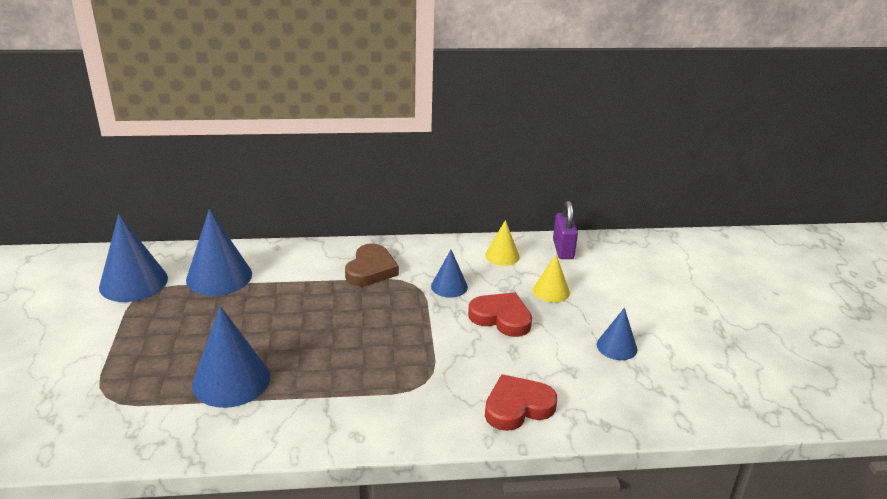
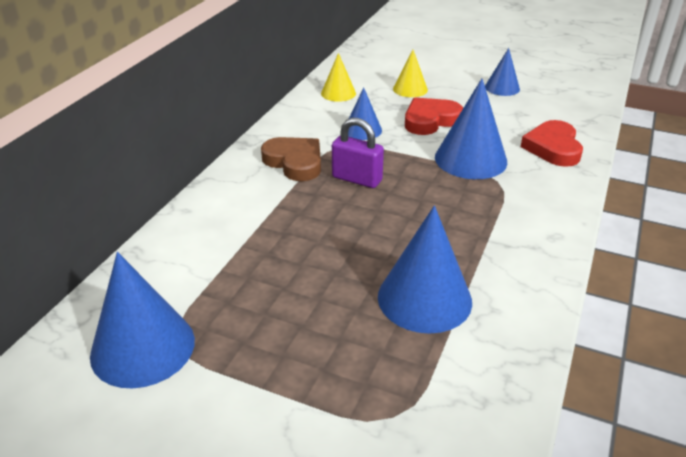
camera: 60 degrees left, 5 degrees up
blue cone [186,209,252,296] -> blue cone moved to [435,78,507,179]
purple padlock [553,201,578,259] -> purple padlock moved to [332,118,384,188]

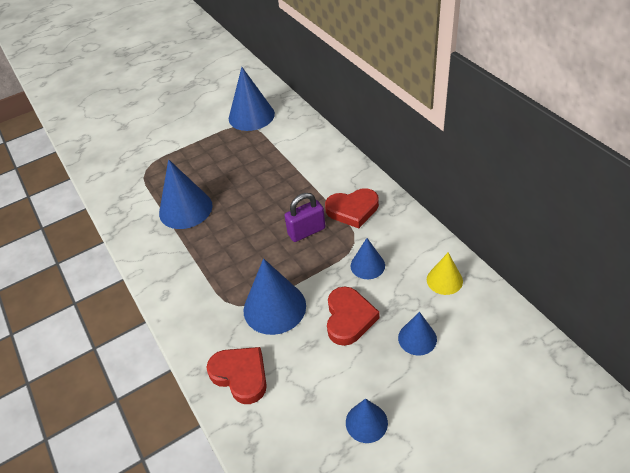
camera: 130 degrees right, 10 degrees up
brown heart [261,137,321,181] -> red heart [325,188,379,229]
yellow cone [393,50,428,97] -> blue cone [398,312,437,355]

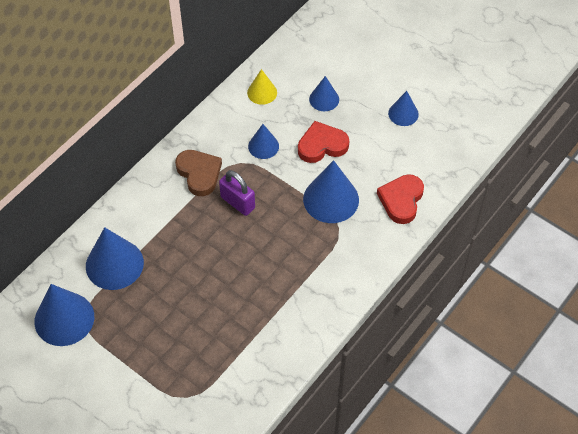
camera: 115 degrees left, 10 degrees up
blue cone [159,159,213,229] -> blue cone moved to [86,227,144,290]
red heart [325,188,379,229] -> brown heart [175,150,222,196]

